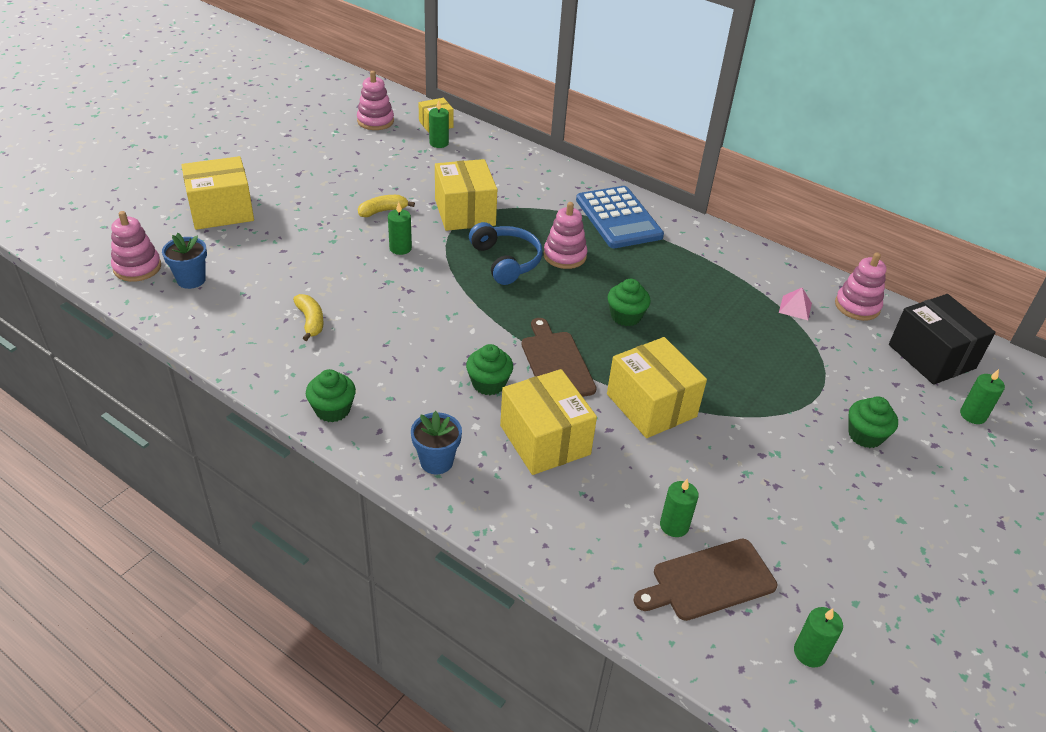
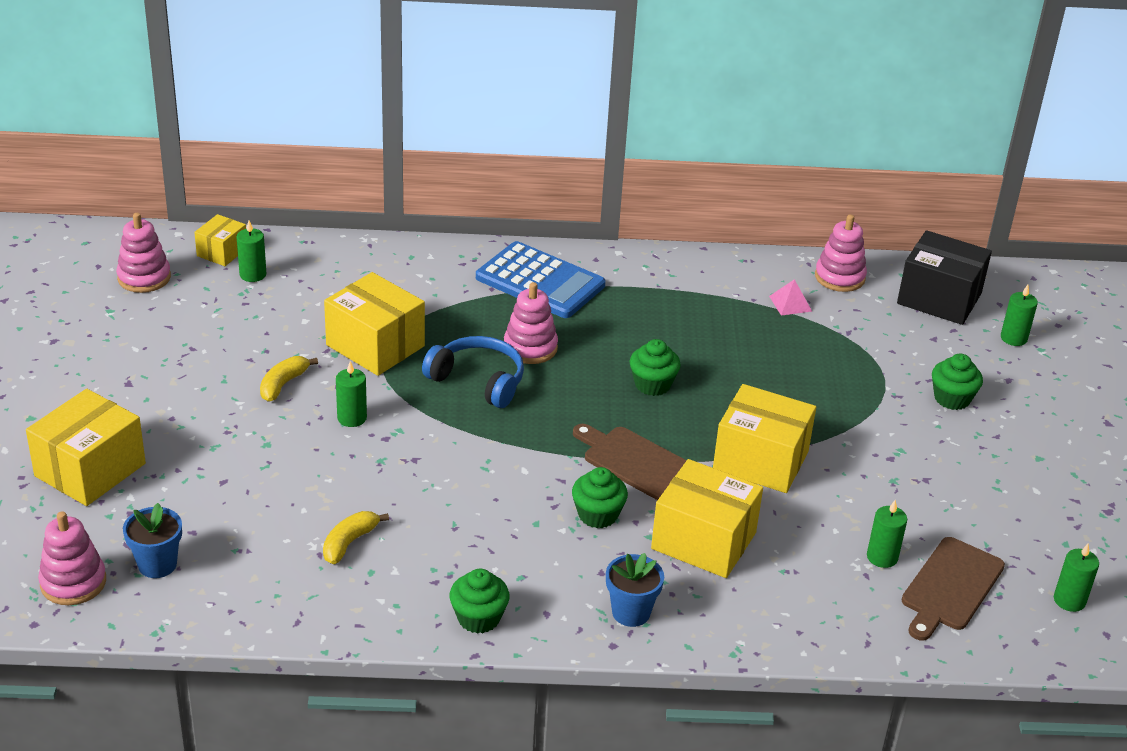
camera: 35 degrees left, 5 degrees down
yellow banana [293,294,324,341] -> yellow banana turned 90 degrees counterclockwise [323,511,389,564]

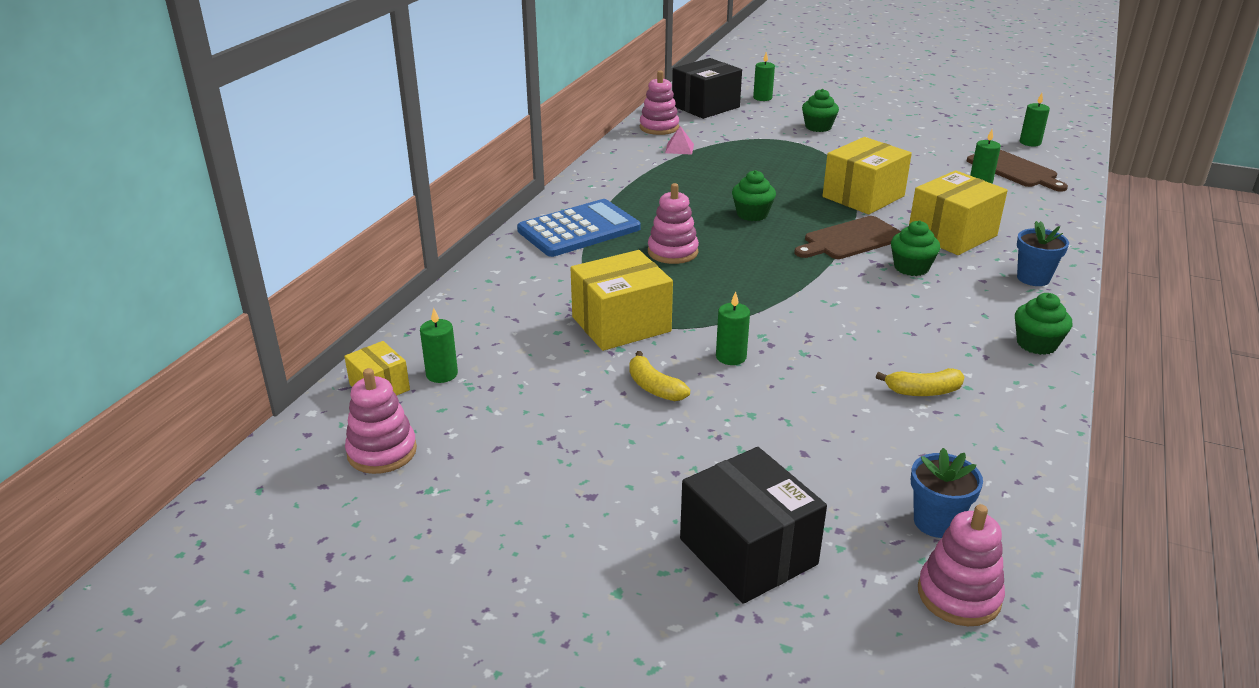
camera: 65 degrees left, 5 degrees down
yellow box [26,389,146,506] -> black box [680,447,827,604]
yellow banana [323,511,389,564] -> yellow banana turned 60 degrees counterclockwise [876,368,964,396]
blue headphones [422,336,524,408] -> none

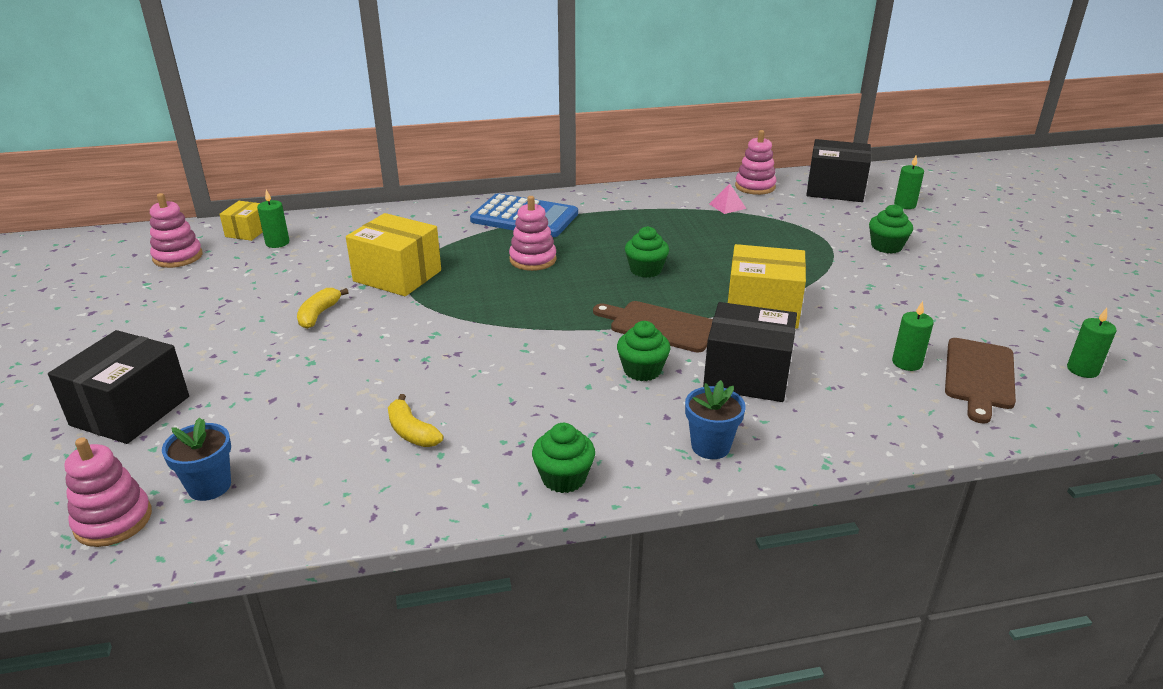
camera: 55 degrees right, 0 degrees up
green candle [716,291,750,365] -> none
yellow box [909,170,1008,255] -> black box [703,302,797,402]

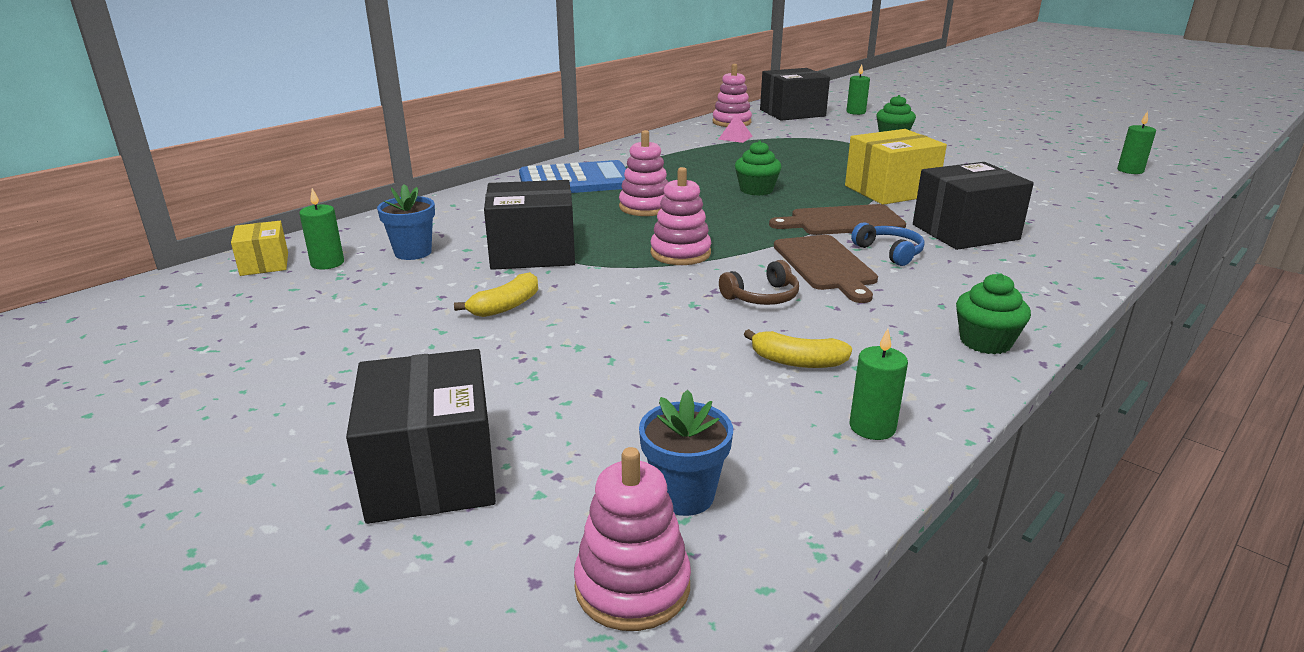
camera: 35 degrees left, 5 degrees down
pink stacking toy [150,193,203,268] -> pink stacking toy moved to [651,167,711,265]
yellow banana [297,288,349,329] -> yellow banana turned 120 degrees counterclockwise [454,272,538,317]
yellow box [346,213,441,296] -> black box [484,180,575,270]
green cupcake [617,321,670,381] -> blue headphones [851,222,925,266]
blue flower pot [685,380,746,459] -> blue flower pot moved to [377,184,435,260]
green candle [892,301,934,371] -> green candle moved to [850,329,908,440]
brown cutting board [945,338,1016,424] -> brown cutting board moved to [774,235,878,303]
none -> brown headphones [719,260,799,305]

